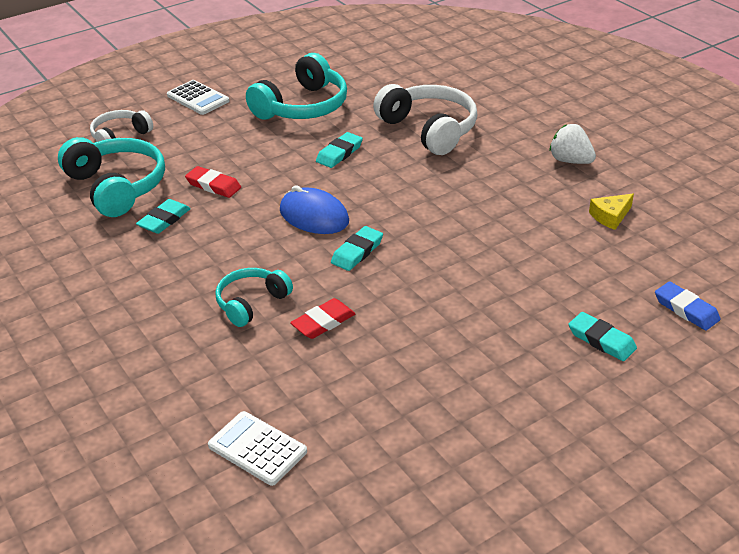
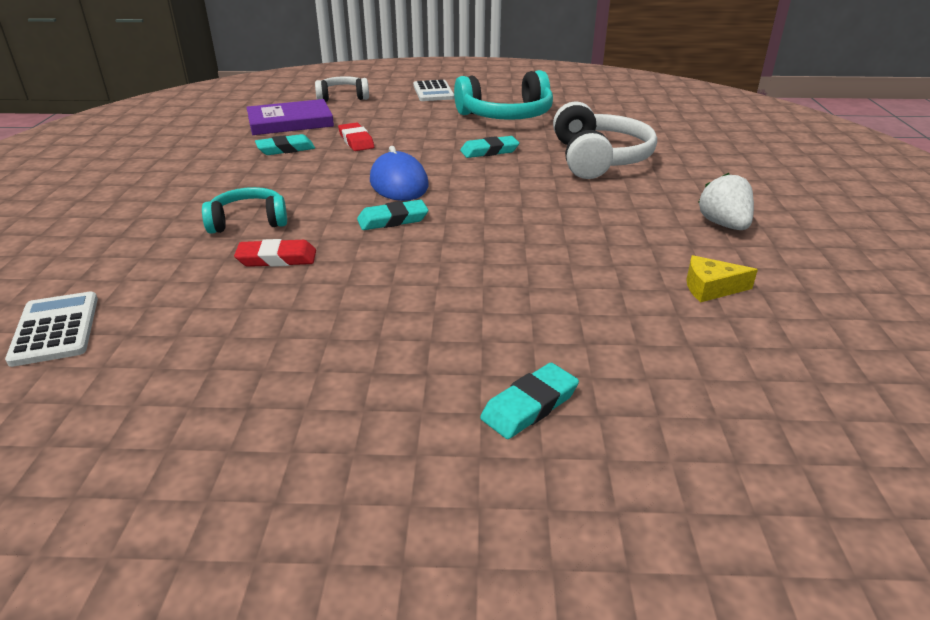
camera: 35 degrees right, 5 degrees down
turquoise headphones [58,137,165,217] -> purple book [246,99,334,135]
turquoise eraser [568,312,637,361] -> turquoise eraser turned 60 degrees clockwise [480,363,579,439]
blue eraser [655,281,721,330] -> none

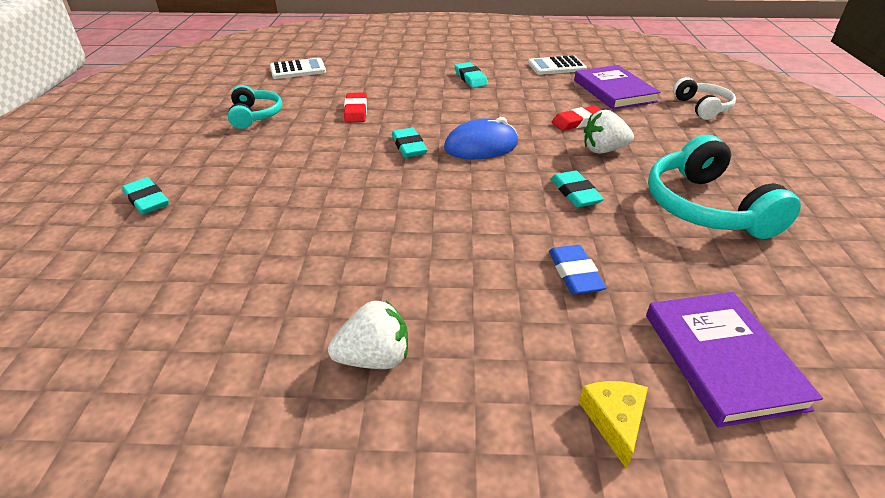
camera: 90 degrees right, 5 degrees up
turquoise headphones [202,187,287,234] -> turquoise headphones moved to [228,85,282,129]
turquoise eraser [255,134,315,155] -> turquoise eraser moved to [455,62,488,88]
white calculator [413,79,455,101] -> white calculator moved to [528,55,587,75]
white headphones [553,101,657,179] -> blue eraser [549,245,606,295]
yellow cheese [686,255,758,302] -> yellow cheese moved to [579,381,648,469]
none -> white strawberry [584,110,634,154]
none -> purple book [646,292,823,428]

